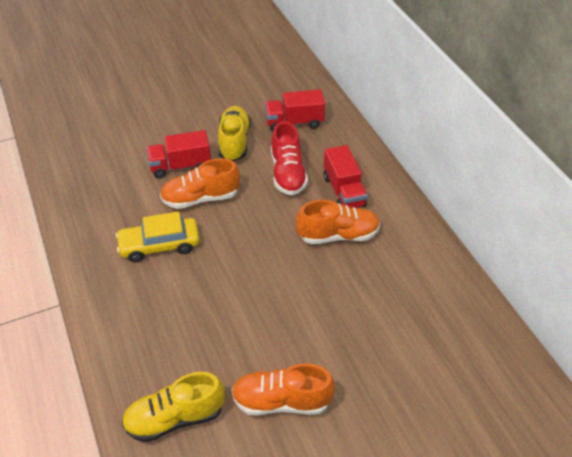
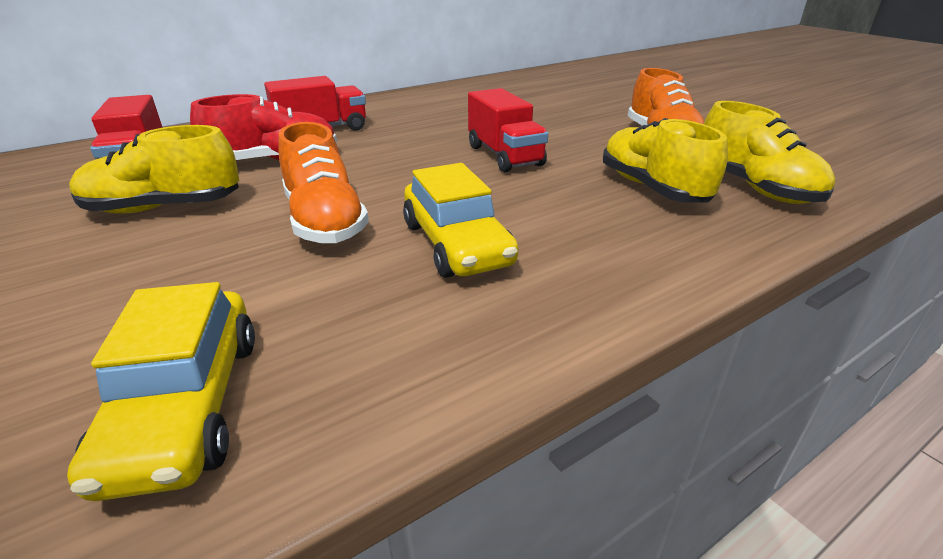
camera: 100 degrees left, 15 degrees down
red truck [146,130,211,179] -> red truck moved to [468,88,548,172]
orange shoe [296,200,380,244] -> none
none -> yellow car [67,282,255,501]
none -> yellow shoe [603,118,728,203]

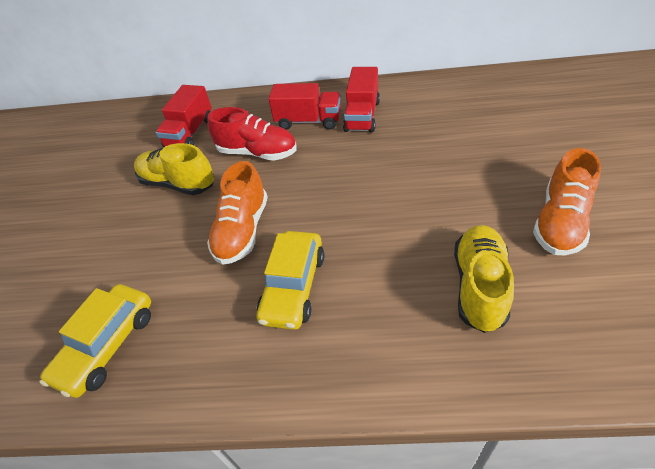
camera: 40 degrees right, 15 degrees up
red truck [468,88,548,172] -> red truck moved to [343,67,380,132]
yellow shoe [704,101,835,204] -> none

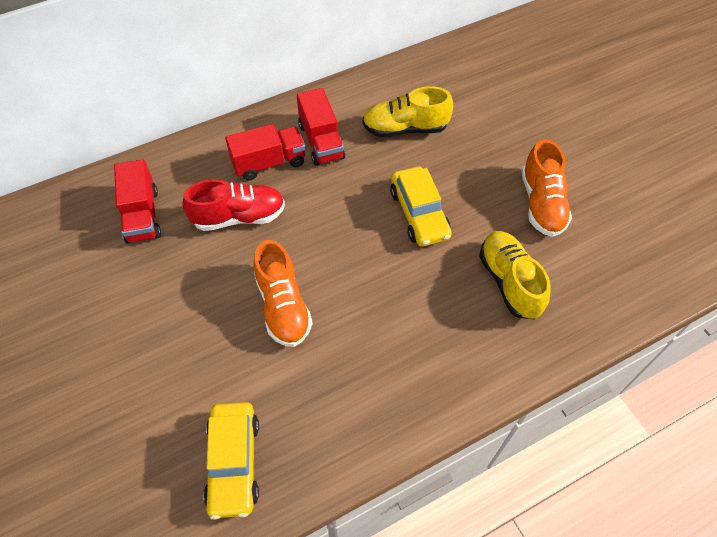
camera: 35 degrees left, 10 degrees up
yellow shoe [134,143,214,195] -> yellow shoe moved to [362,86,453,137]
yellow car [257,231,325,330] -> yellow car moved to [390,166,452,247]

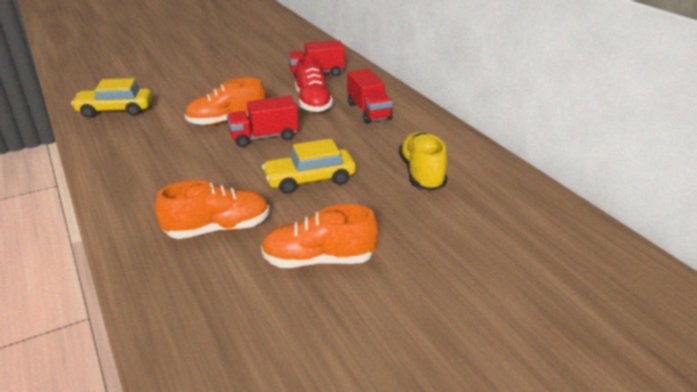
camera: 90 degrees right, 25 degrees down
red truck [297,88,345,166] -> red truck moved to [227,96,298,147]
yellow shoe [479,231,550,319] -> orange shoe [155,180,270,239]

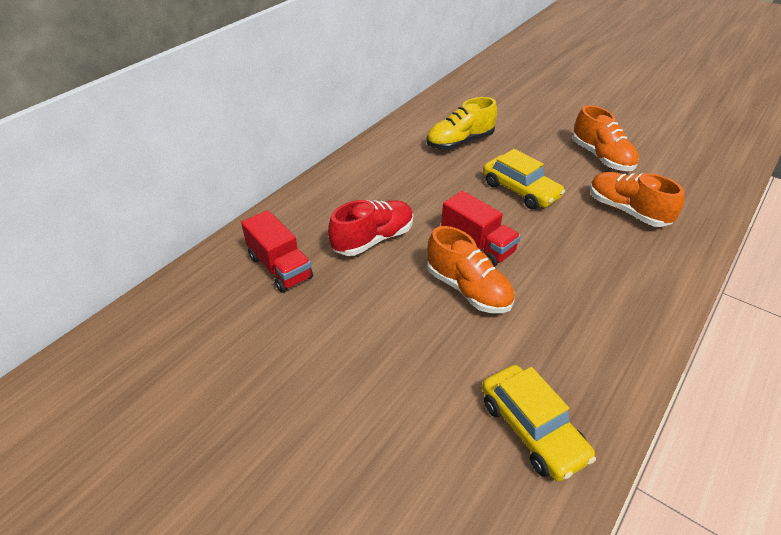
camera: 115 degrees left, 10 degrees up
red truck [347,69,393,124] -> none

